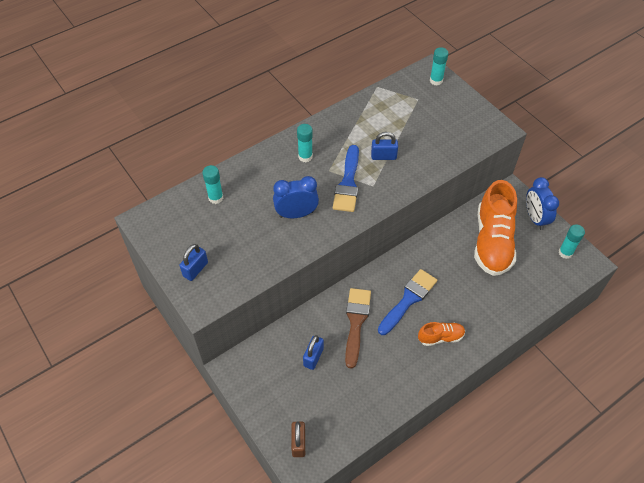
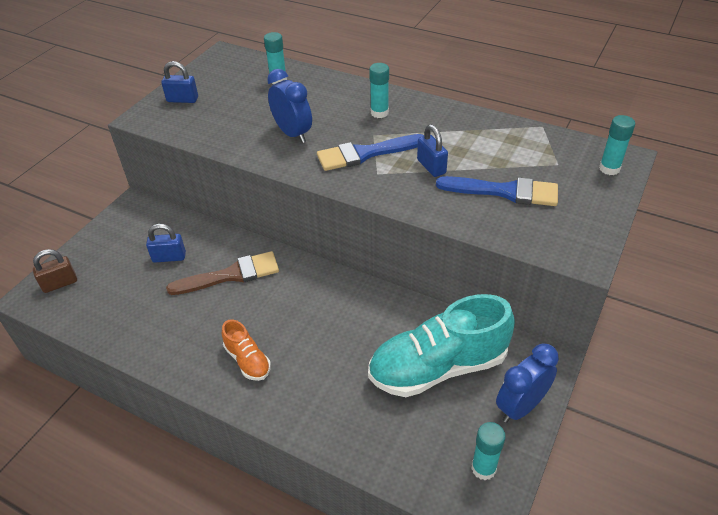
camera: 65 degrees right, 10 degrees down
blue brush [378,269,437,335] -> blue brush moved to [436,176,558,206]
orange shoe [474,180,517,276] -> turquoise shoe [368,294,515,397]

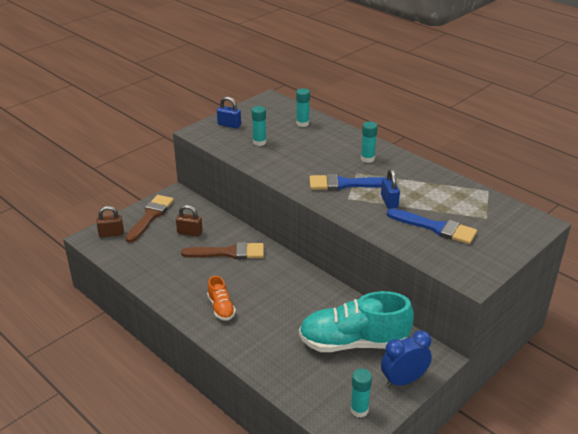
camera: 15 degrees right, 10 degrees down
blue padlock [146,224,186,263] -> brown padlock [176,205,203,236]
blue clock [267,69,312,143] -> none
turquoise glue stick [599,115,635,175] -> turquoise glue stick moved to [252,106,266,146]
none -> brown brush [125,195,174,243]

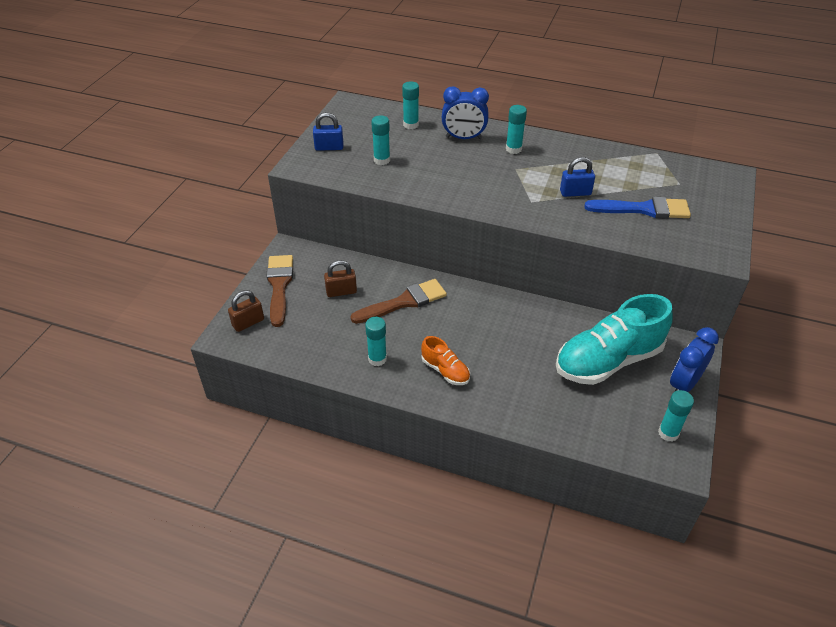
camera: 25 degrees left, 10 degrees up
blue brush [309,174,386,190] -> none
blue padlock [381,169,400,209] -> blue padlock turned 60 degrees counterclockwise [560,157,595,197]
none -> turquoise glue stick [365,317,387,366]
none -> blue clock [442,86,489,139]

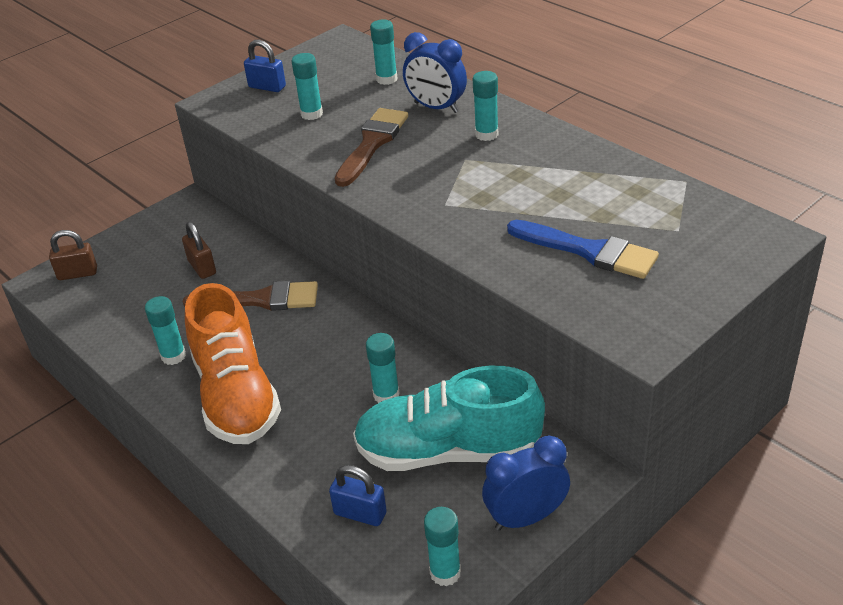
camera: 30 degrees right, 5 degrees down
brown brush [267,255,293,327] -> brown brush moved to [334,108,408,187]
brown padlock [324,260,357,297] -> brown padlock turned 45 degrees clockwise [182,222,216,279]
orange shoe [421,336,470,385] -> orange shoe [185,283,281,444], size x2.11
blue padlock [560,157,595,197] -> blue padlock moved to [329,465,387,526]
none -> turquoise glue stick [366,333,400,403]

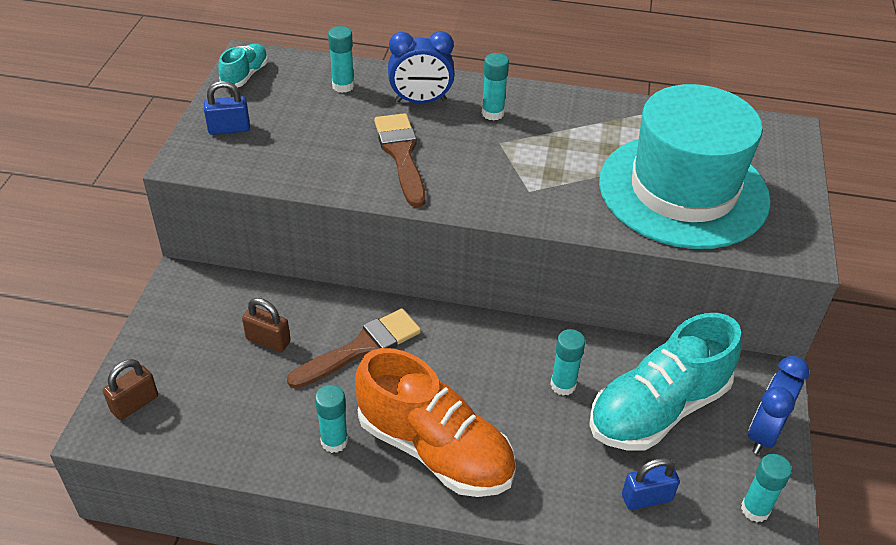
camera: 40 degrees left, 5 degrees up
turquoise glue stick [292,53,323,120] -> none
blue brush [507,220,659,279] -> turquoise hat [599,84,771,249]
none -> turquoise shoe [218,44,268,87]

